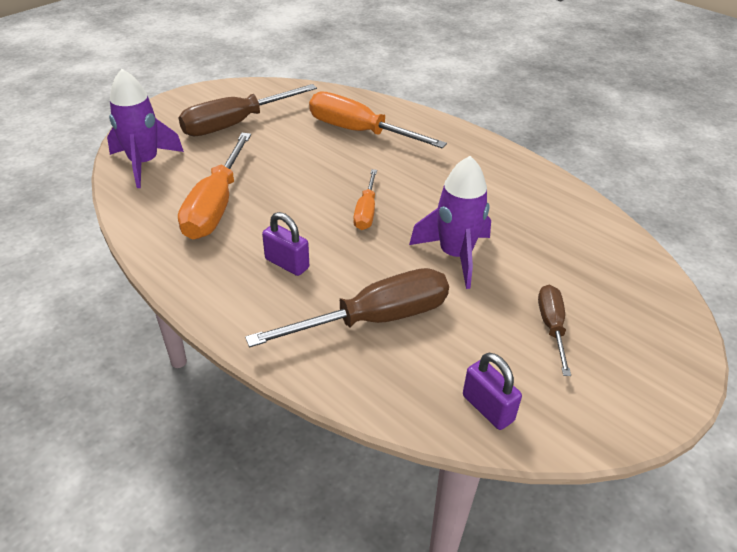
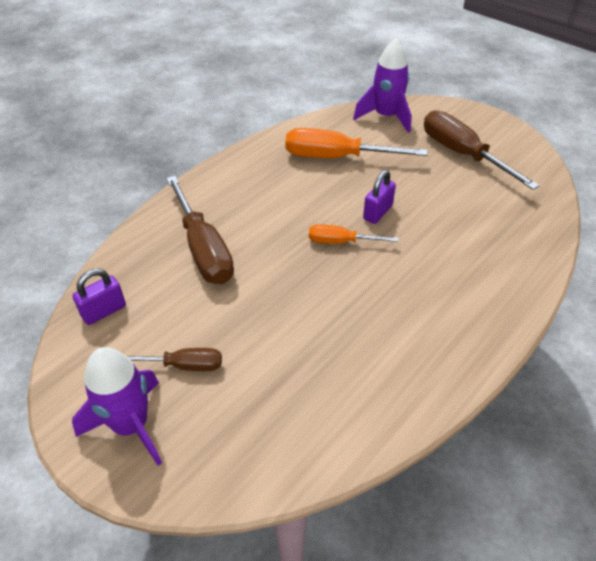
camera: 90 degrees right, 5 degrees up
purple padlock [262,212,309,276] -> purple padlock moved to [363,170,396,224]
orange screwdriver [309,92,447,149] -> none
purple rocket [409,156,491,289] -> purple rocket moved to [72,347,162,466]

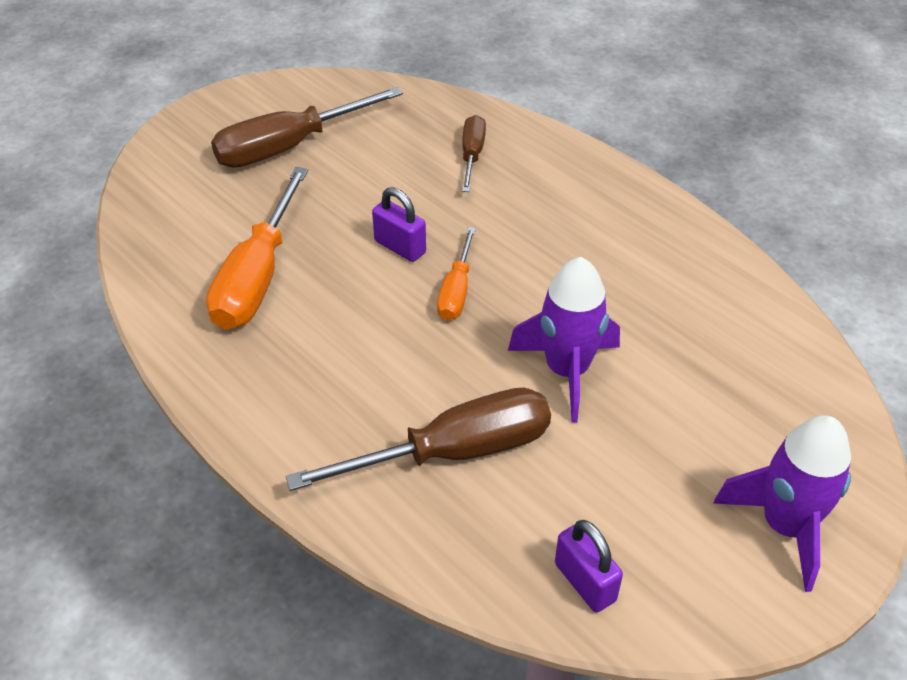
camera: 85 degrees left, 0 degrees up
brown screwdriver [127,348,222,371] -> brown screwdriver moved to [462,115,486,192]
purple rocket [353,39,411,133] -> purple rocket moved to [508,257,620,423]

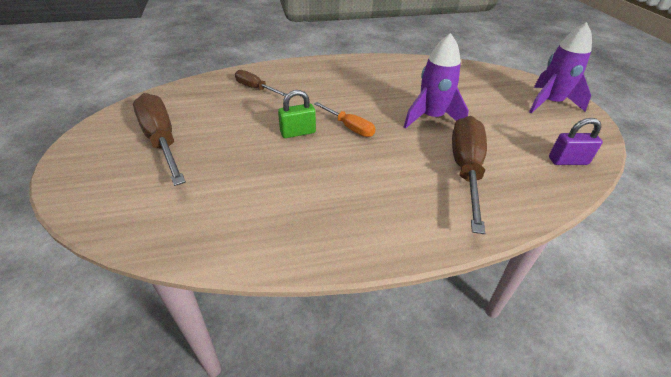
camera: 60 degrees left, 5 degrees down
orange screwdriver [206,167,308,330] -> none
brown screwdriver [211,87,403,168] -> brown screwdriver turned 150 degrees clockwise [133,93,186,186]
purple padlock [372,187,426,262] -> green padlock [278,90,316,138]

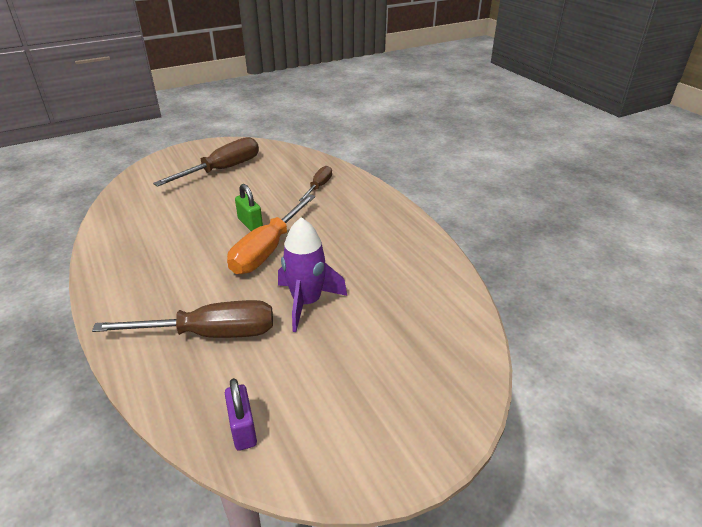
camera: 75 degrees right, 5 degrees down
orange screwdriver [314,102,375,137] -> orange screwdriver [227,194,315,274], size x1.82
purple rocket [529,22,592,113] -> none

